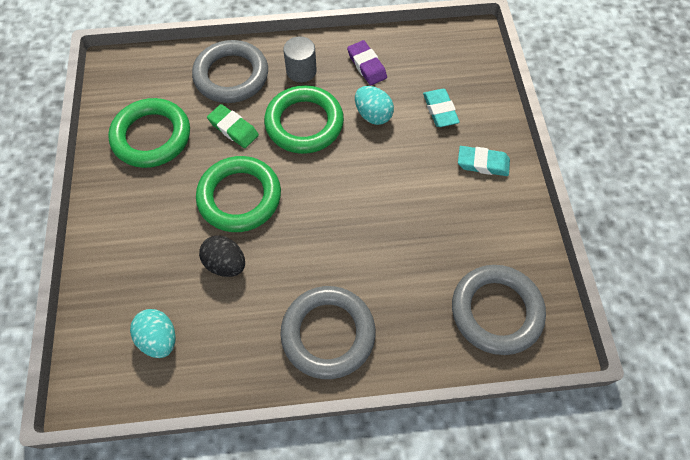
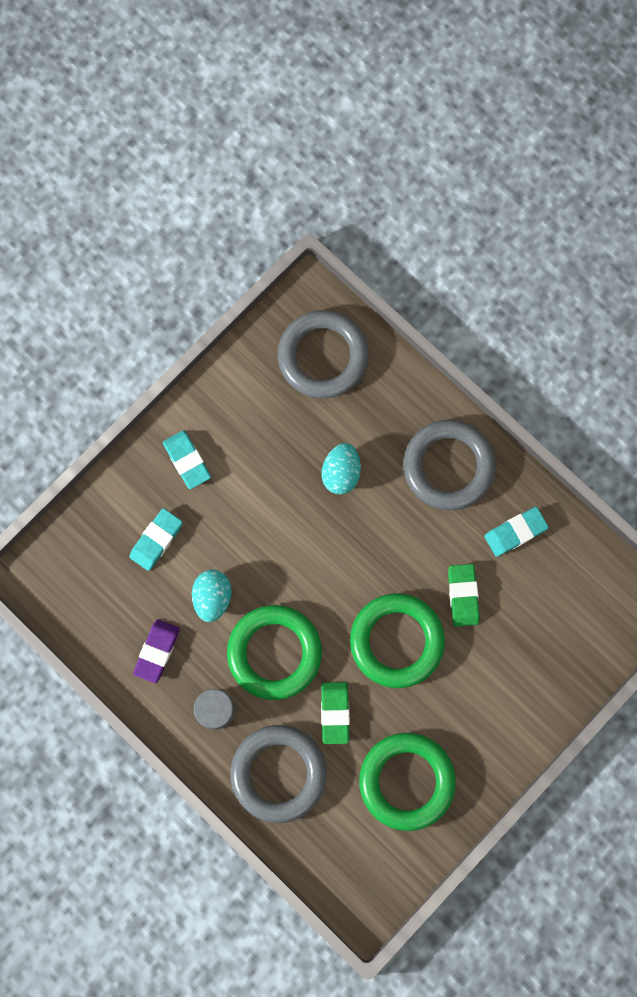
camera: 130 degrees left, 15 degrees up
turquoise egg [130,309,176,358] -> turquoise egg moved to [322,443,361,495]
black egg [199,236,245,277] -> green eraser [448,564,480,627]
none -> turquoise eraser [484,507,549,557]

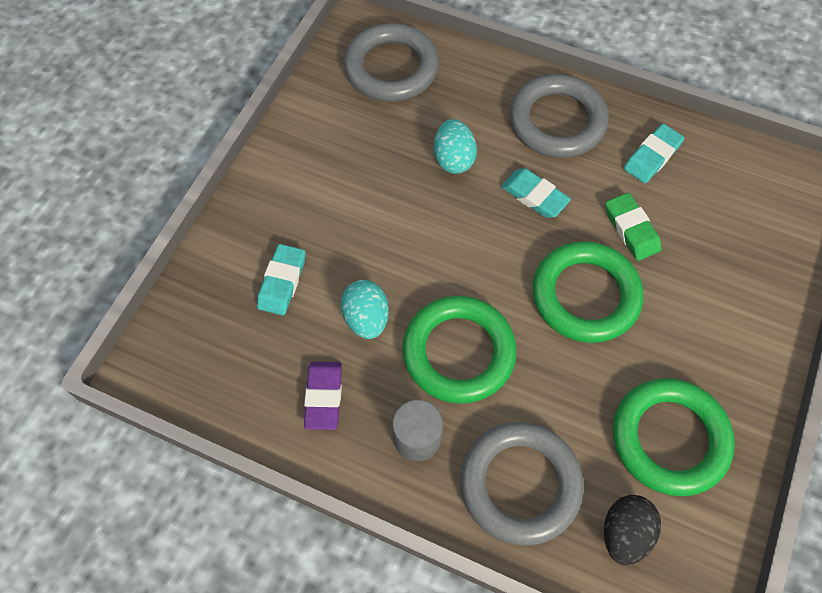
camera: 20 degrees left, 15 degrees down
turquoise eraser [163,430,211,489] -> turquoise eraser moved to [501,168,571,218]
green eraser [321,682,350,744] -> none
none -> black egg [604,495,661,565]

